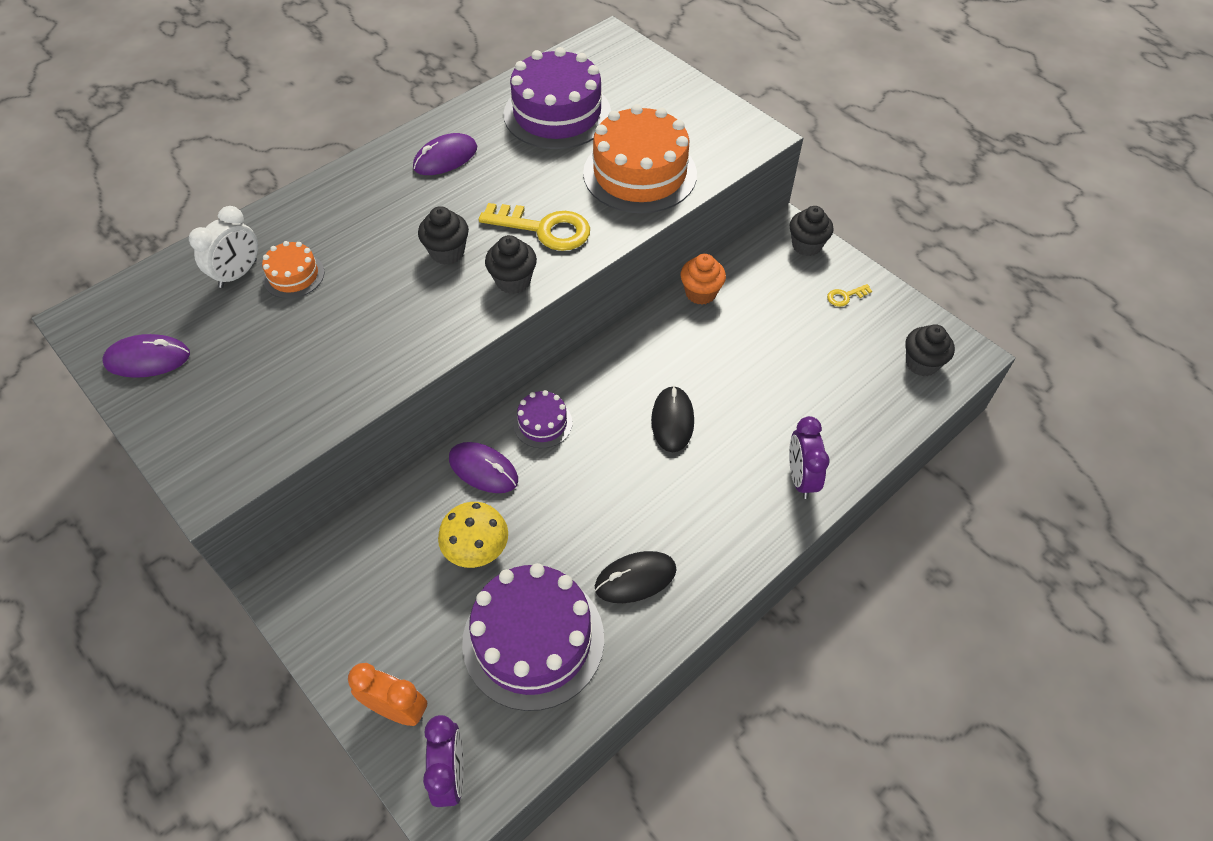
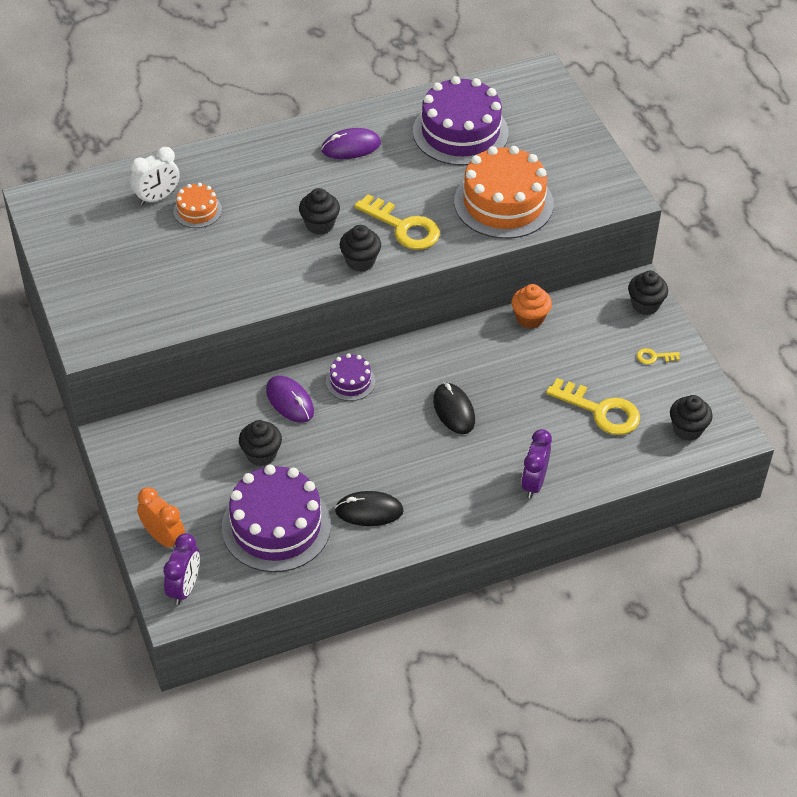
camera: 20 degrees right, 5 degrees down
purple mouse [102,334,190,378] -> none
yellow mushroom [438,502,508,568] -> black cupcake [239,420,282,466]
black mouse [651,385,694,452] -> black mouse turned 45 degrees counterclockwise [433,383,475,434]
none -> yellow key [546,378,640,435]

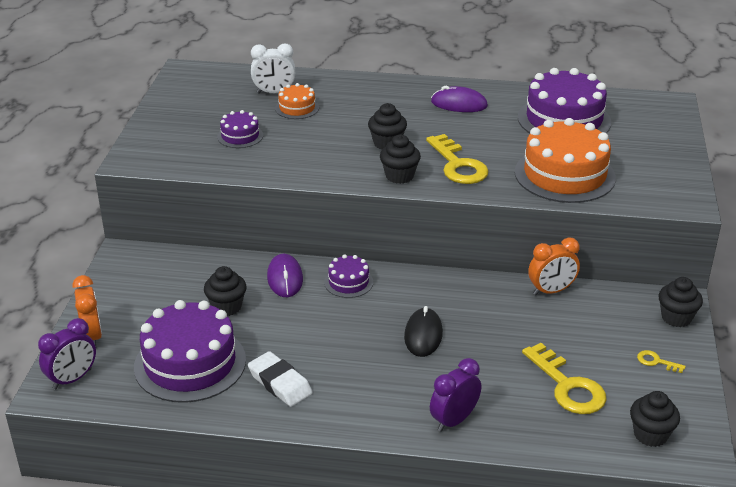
camera: 30 degrees right, 15 degrees down
black mouse [335,491,404,526] -> white eraser [248,351,313,407]
orange cupcake [511,284,552,329] -> orange clock [528,237,580,295]
none -> purple cake [217,110,263,148]

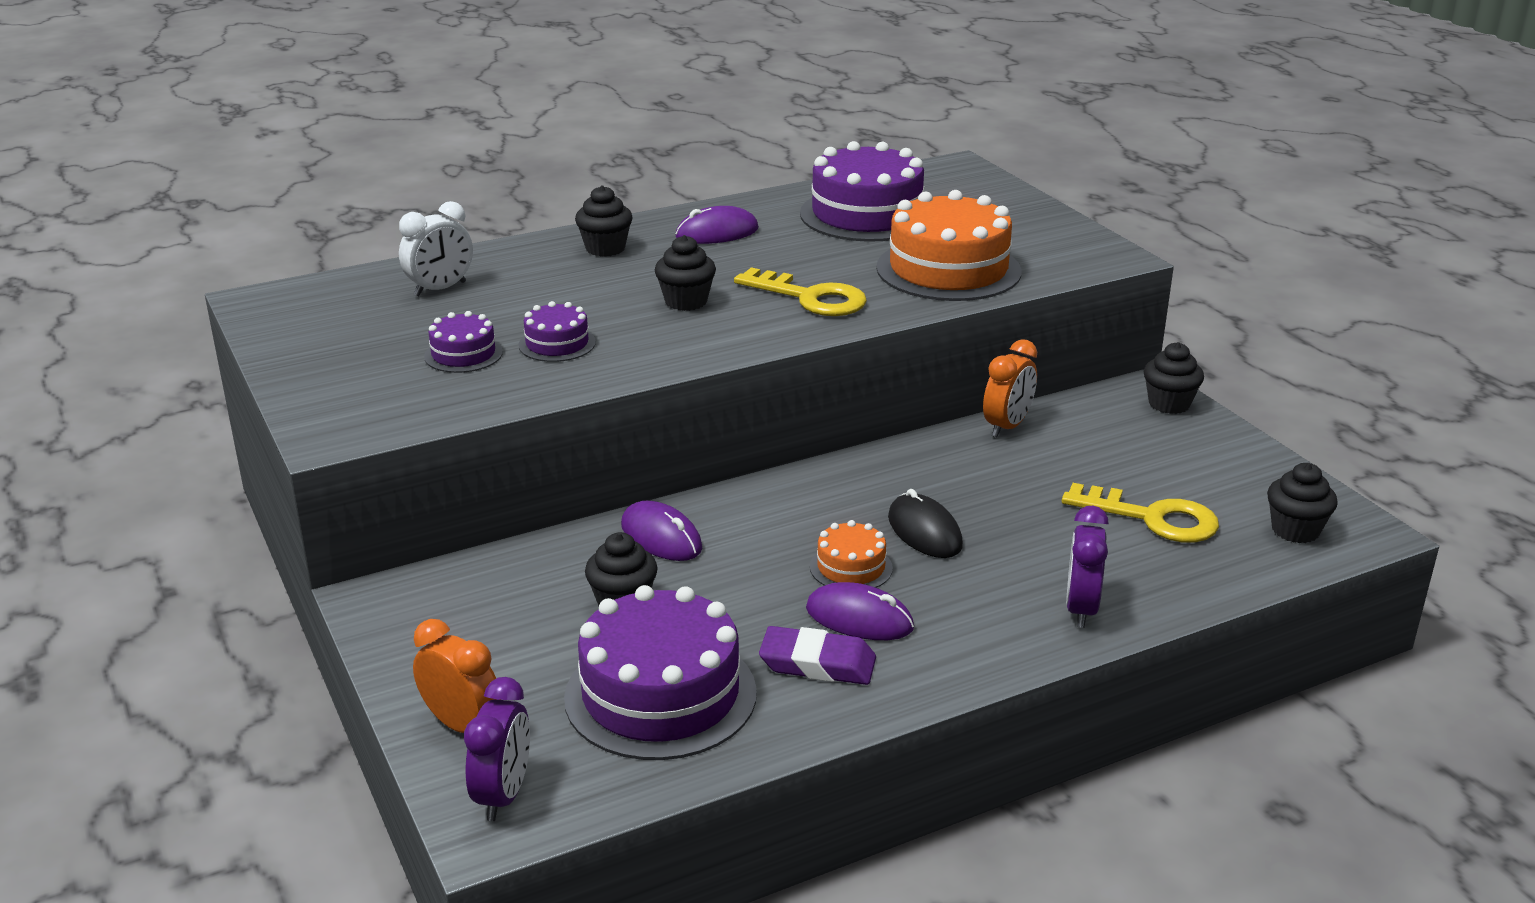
camera: 35 degrees left, 5 degrees down
white eraser [248,351,313,407] -> purple eraser [759,626,876,685]
orange cake [275,83,319,119] -> orange cake moved to [810,520,893,588]
purple cake [324,254,373,298] -> purple cake moved to [519,301,596,362]
black cupcake [380,135,421,184] -> black cupcake moved to [575,185,633,257]
yellow key [637,350,686,373] -> none
none -> purple mouse [806,582,914,640]

